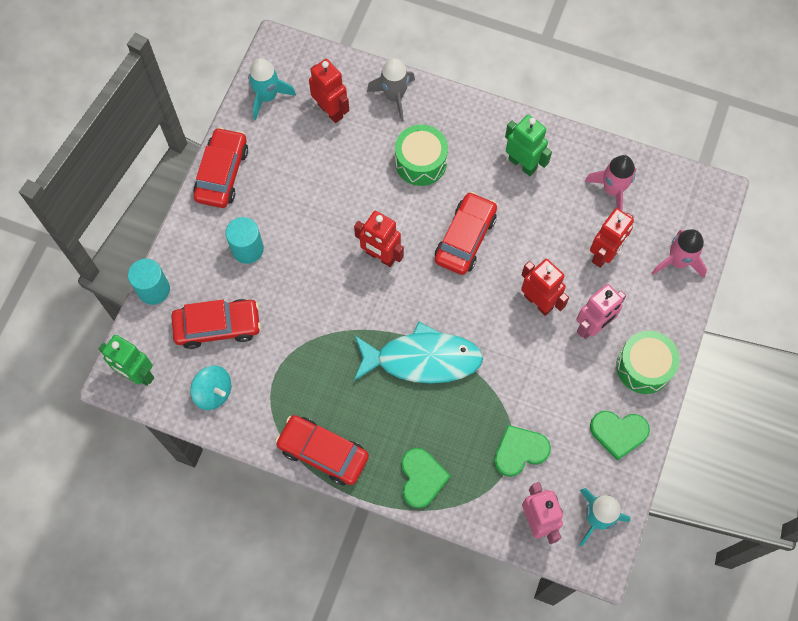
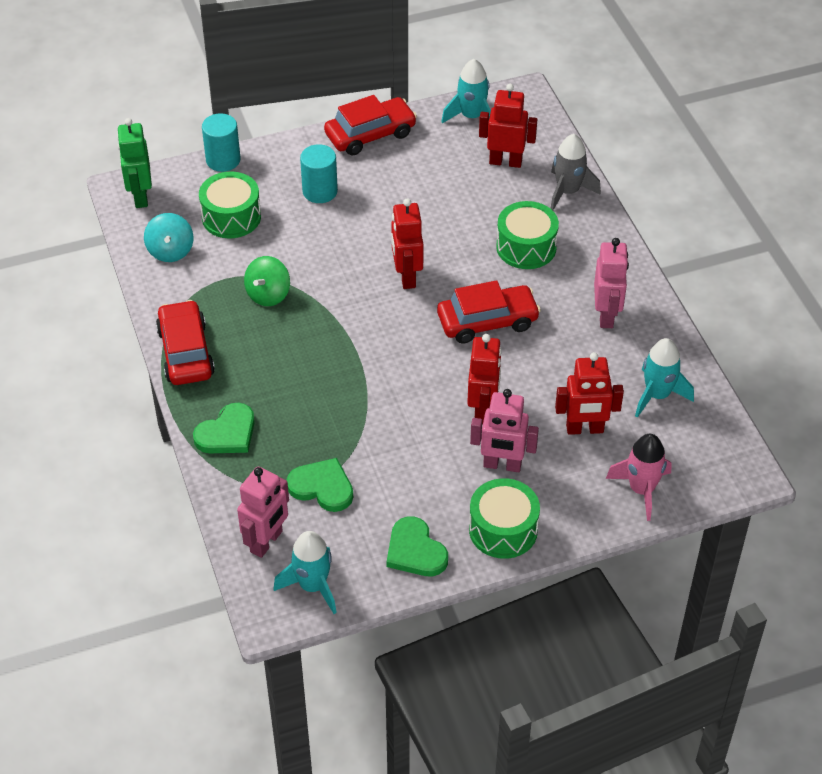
camera: 50 degrees right, 20 degrees down
red car [171,299,261,349] -> green drum [199,172,261,239]
red robot [309,59,349,123] -> red robot turned 90 degrees counterclockwise [479,84,537,168]
turquoise fish [354,322,483,383] -> none
green robot [505,114,552,176] -> pink robot [594,238,629,328]
pink rocket [584,155,636,211] -> turquoise rocket [635,338,694,418]
none -> green spinning top [244,256,290,306]

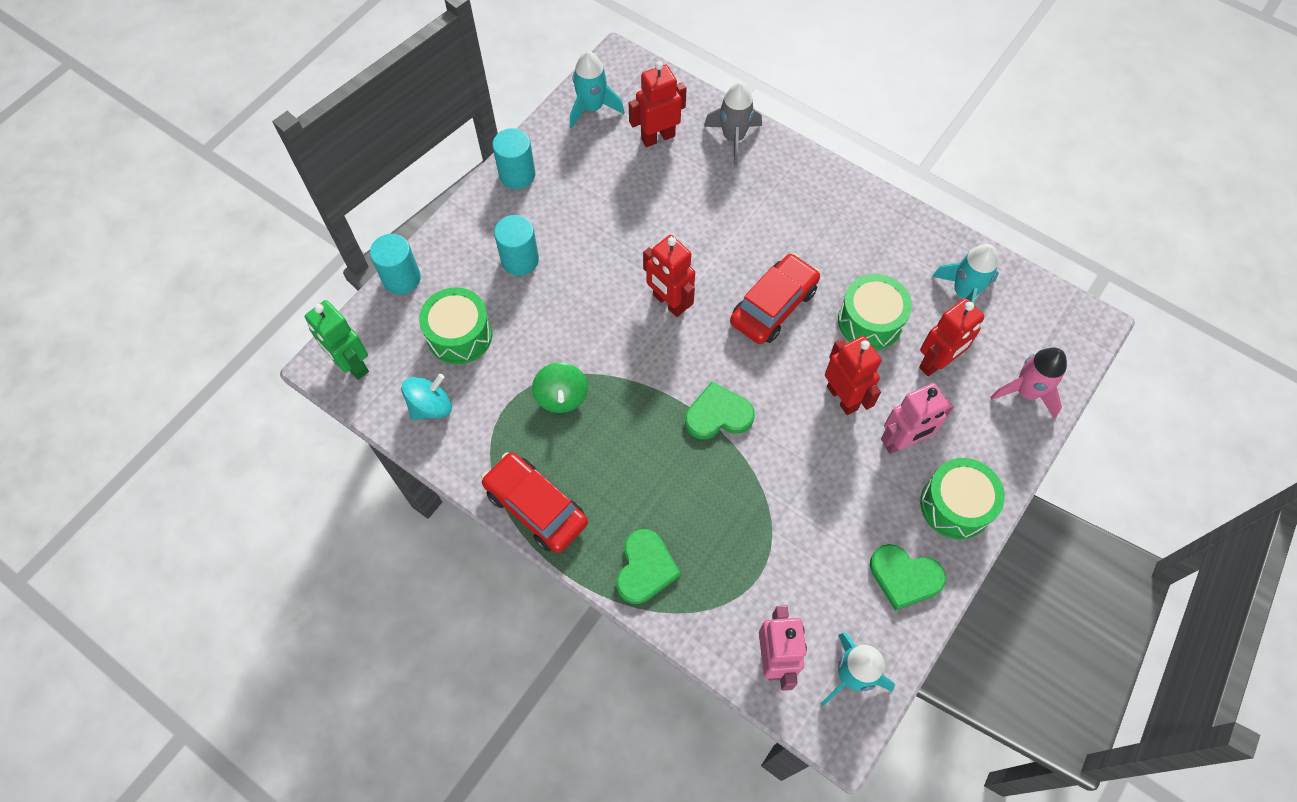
camera: 35 degrees left, 15 degrees up
turquoise spinning top [144,213,193,262] -> turquoise spinning top turned 90 degrees counterclockwise [401,374,452,420]
green heart [287,458,353,512] -> green heart moved to [685,382,755,439]
red car [324,95,417,156] -> turquoise cylinder [492,128,535,189]
green drum [496,201,559,269] -> green drum moved to [838,274,912,350]
pink robot [594,238,629,328] -> none

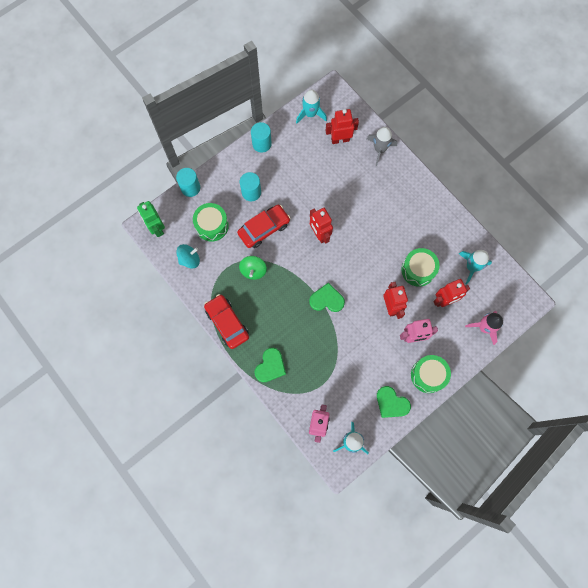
camera: 15 degrees right, 10 degrees up
red car [730,253,820,344] -> red car moved to [237,205,290,248]

